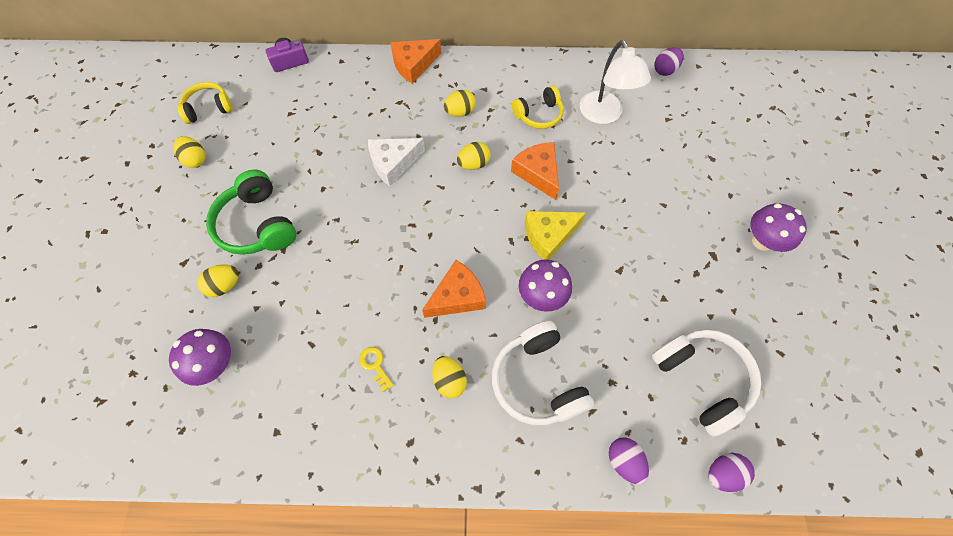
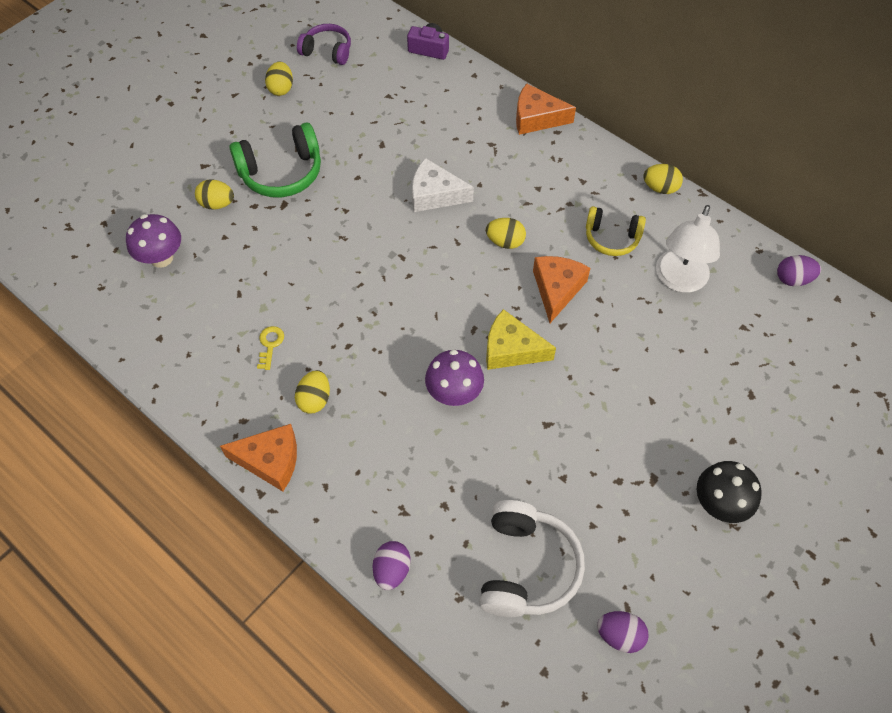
camera: 40 degrees right, 5 degrees down
yellow headphones [177,82,233,124] -> purple headphones [297,24,351,65]
green headphones [206,170,296,255] -> green headphones turned 120 degrees counterclockwise [229,123,321,198]
orange cheese [422,260,486,318] -> orange cheese moved to [220,424,297,491]
yellow egg [444,90,476,117] -> yellow egg moved to [643,164,683,194]
white headphones [492,321,594,425] -> none
purple egg [708,453,755,492] -> purple egg moved to [597,611,649,653]
purple mushroom [750,203,807,252] -> black mushroom [697,461,762,523]

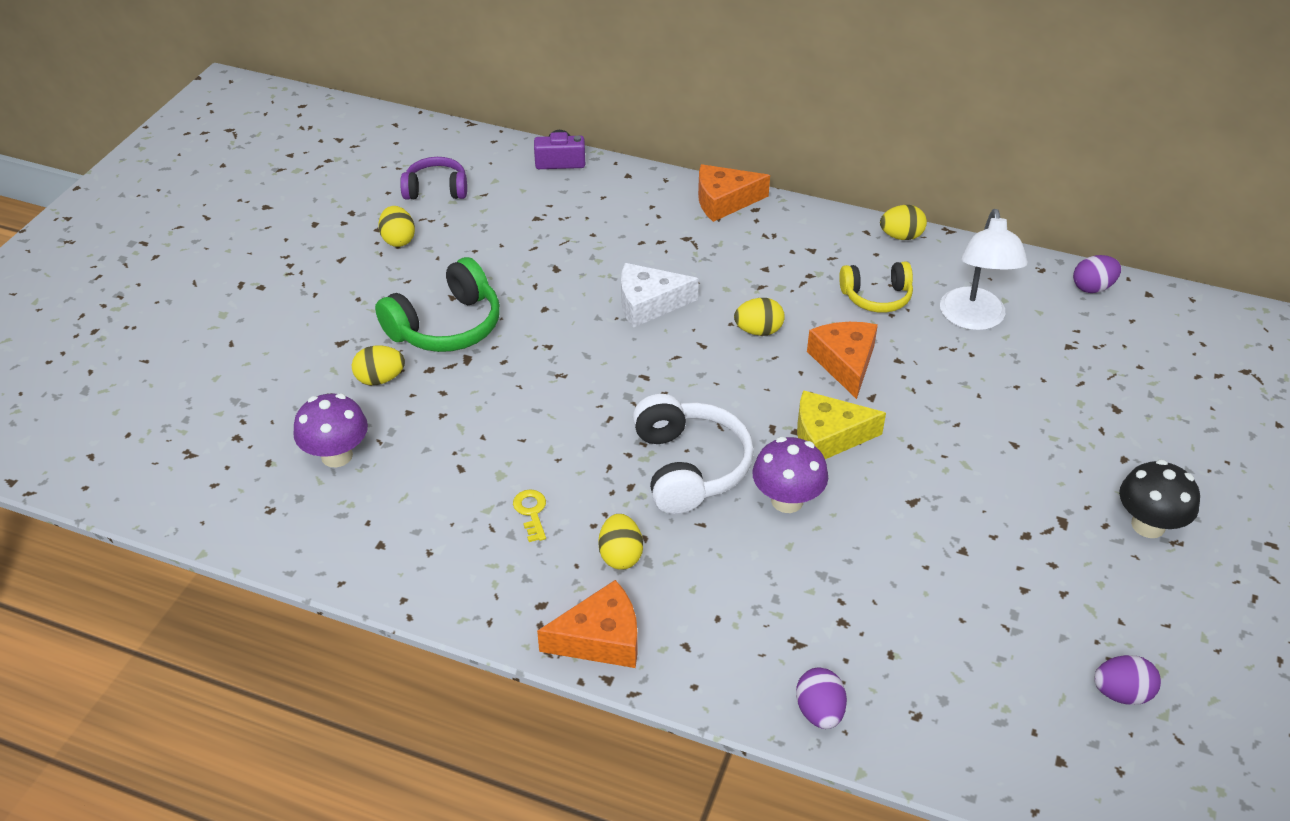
camera: 20 degrees left, 15 degrees down
white headphones [479,500,585,617] -> white headphones moved to [633,394,754,514]

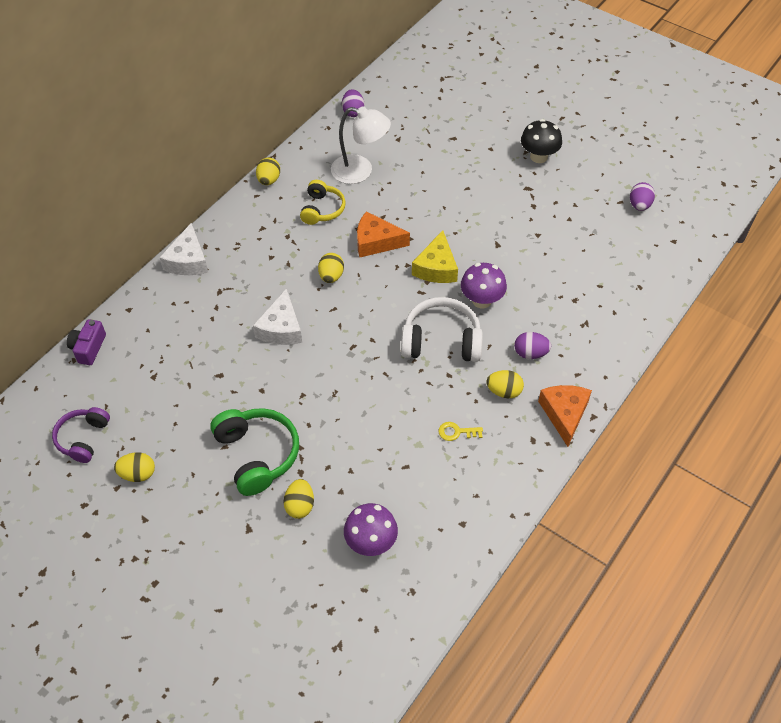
camera: 75 degrees left, 10 degrees up
orange cheese [698,164,770,222] -> white cheese [159,223,208,275]
purple egg [796,668,847,729] -> purple egg moved to [514,332,551,359]

